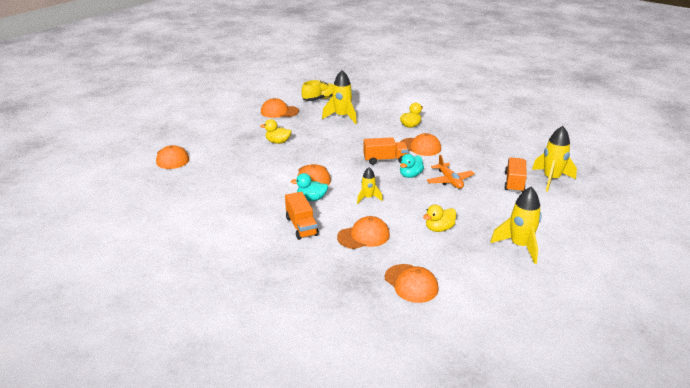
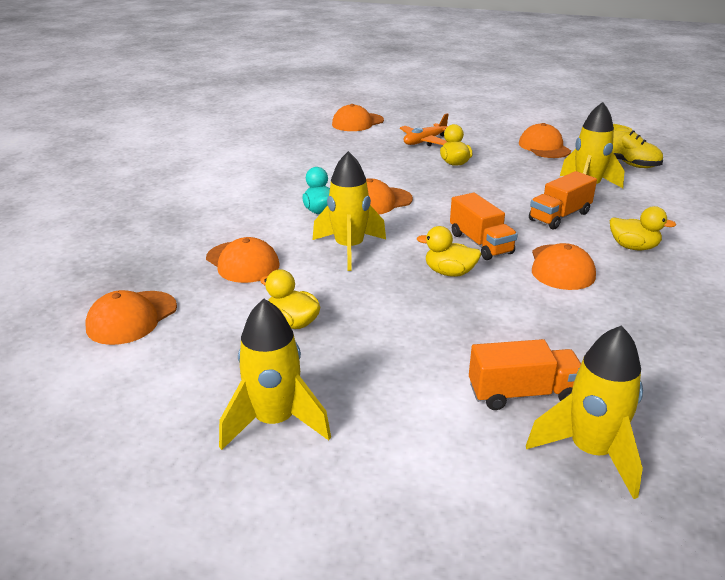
camera: 70 degrees right, 0 degrees up
orange truck [285,192,319,240] -> orange truck moved to [529,171,597,230]
yellow rocket [357,167,383,204] -> yellow rocket [313,151,386,271], size x1.73
turquoise duck [400,154,424,178] -> yellow duck [417,226,481,277]
orange plane [427,154,475,189] -> orange plane moved to [400,113,448,146]

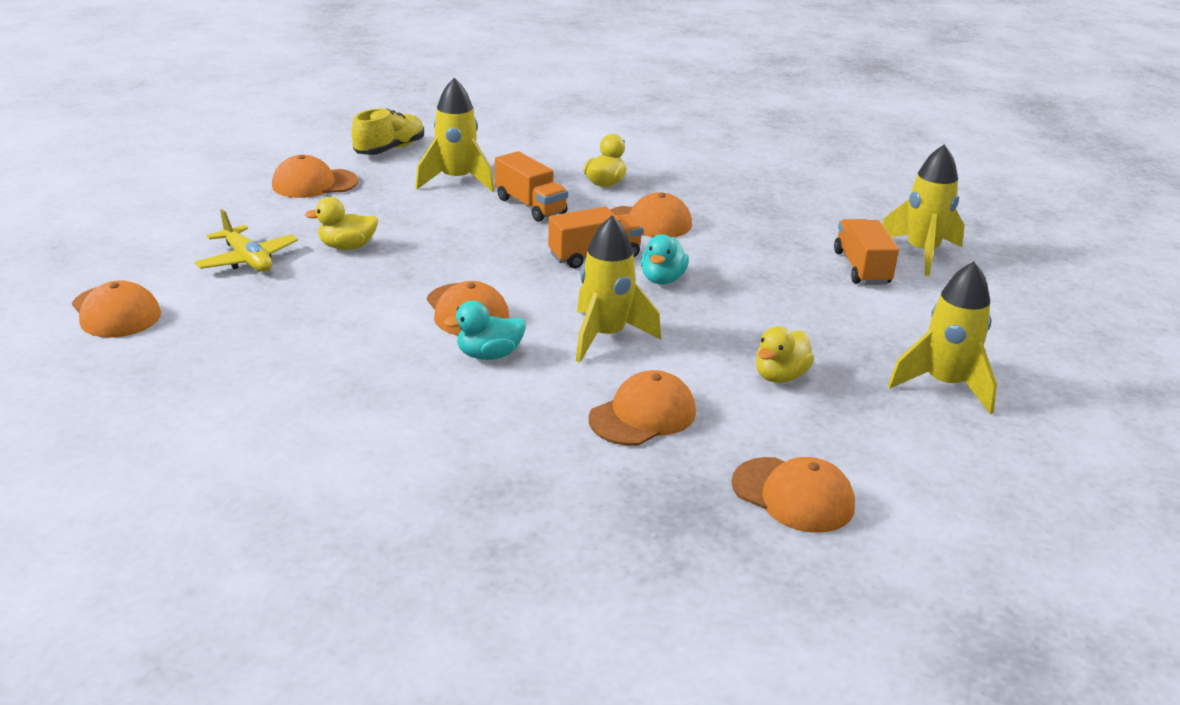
camera: 90 degrees left, 0 degrees up
orange plane [400,113,448,146] -> yellow plane [195,209,298,272]
yellow duck [417,226,481,277] -> turquoise duck [641,234,689,285]

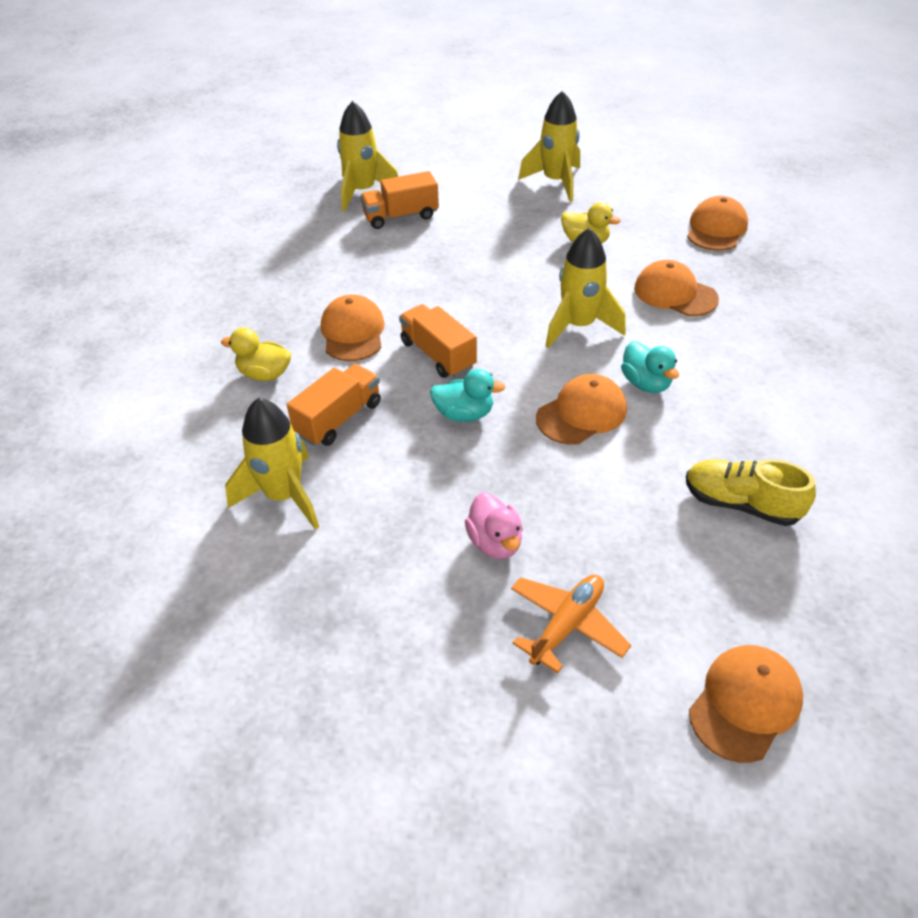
camera: 100 degrees left, 15 degrees up
yellow plane [195,209,298,272] -> orange plane [511,575,631,673]
orange cap [272,155,359,198] -> none
yellow duck [305,197,378,250] -> pink duck [465,492,523,559]
yellow shoe [352,109,424,155] -> yellow shoe moved to [686,459,816,526]
turquoise duck [641,234,689,285] -> turquoise duck moved to [430,369,505,422]

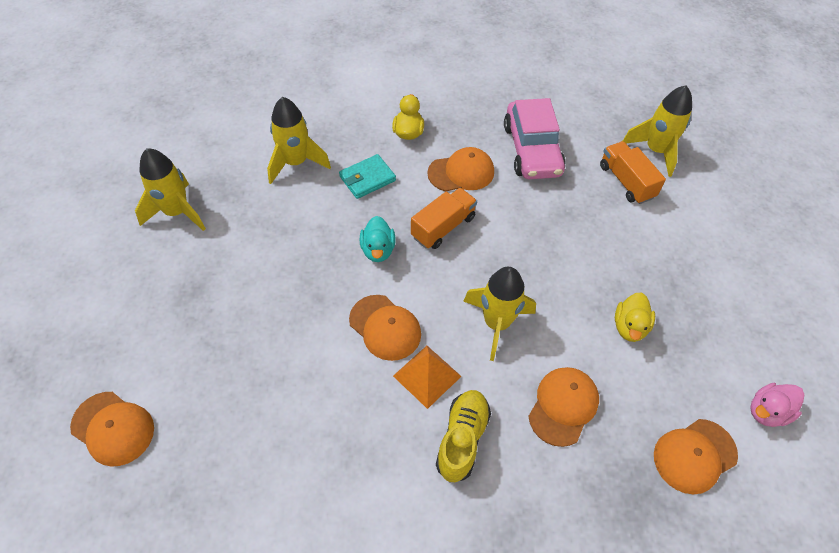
camera: 80 degrees right, 10 degrees up
orange truck [287,364,381,446] -> turquoise wallet [339,154,396,199]
pink duck [465,492,523,559] -> pink duck moved to [750,383,805,427]
orange plane [511,575,631,673] -> none
yellow rocket [518,91,580,202] -> yellow rocket moved to [135,148,206,231]
turquoise duck [621,341,679,393] -> orange pyramid [393,346,462,409]
yellow shoe [686,459,816,526] -> yellow shoe moved to [436,390,491,482]
orange cap [687,196,748,251] -> orange cap turned 135 degrees clockwise [654,419,738,494]
none -> pink car [504,98,566,179]

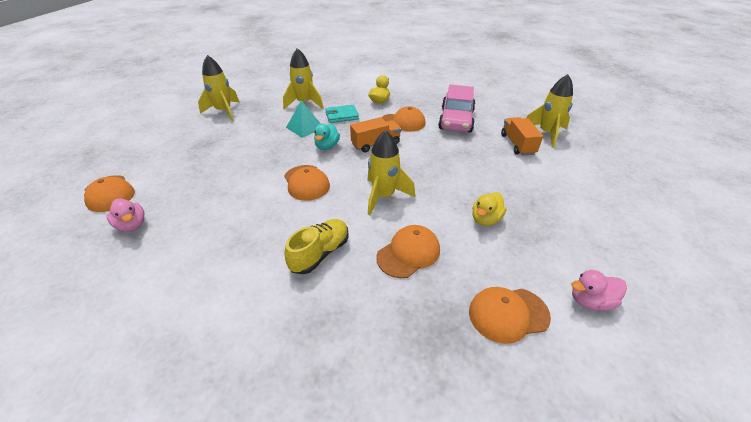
camera: 20 degrees right, 15 degrees down
orange pyramid [393,346,462,409] -> none
none -> pink duck [106,198,145,232]
none -> turquoise pyramid [286,101,321,138]

